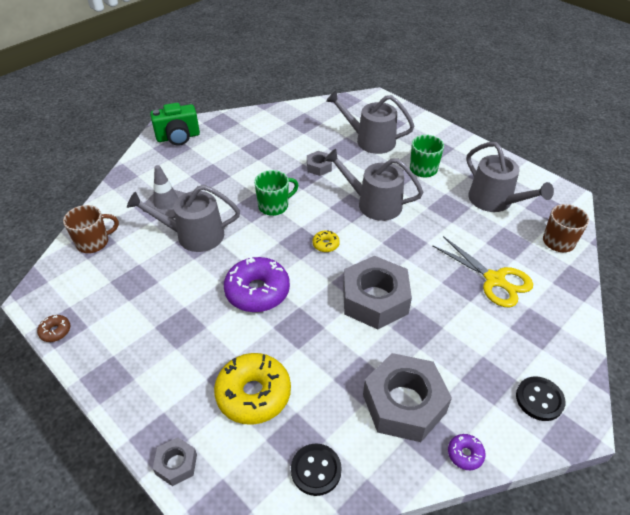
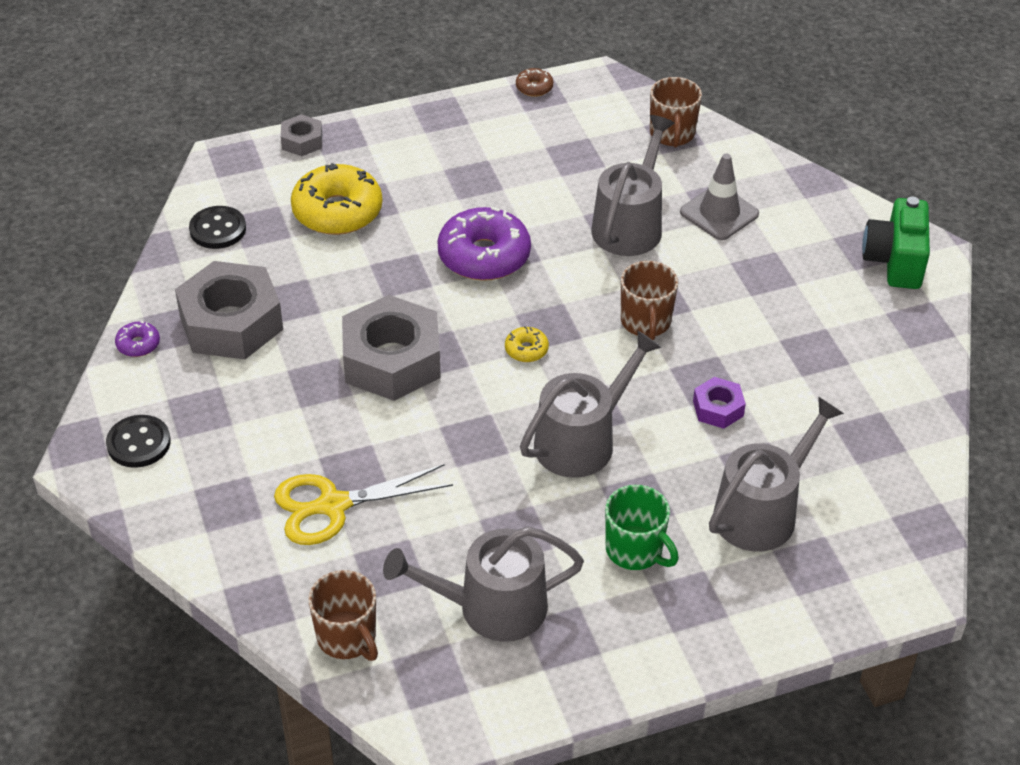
camera: 115 degrees right, 0 degrees up
green mug [254,170,298,216] -> brown mug [621,261,678,340]
grey nut [307,151,332,176] -> purple nut [693,377,746,429]

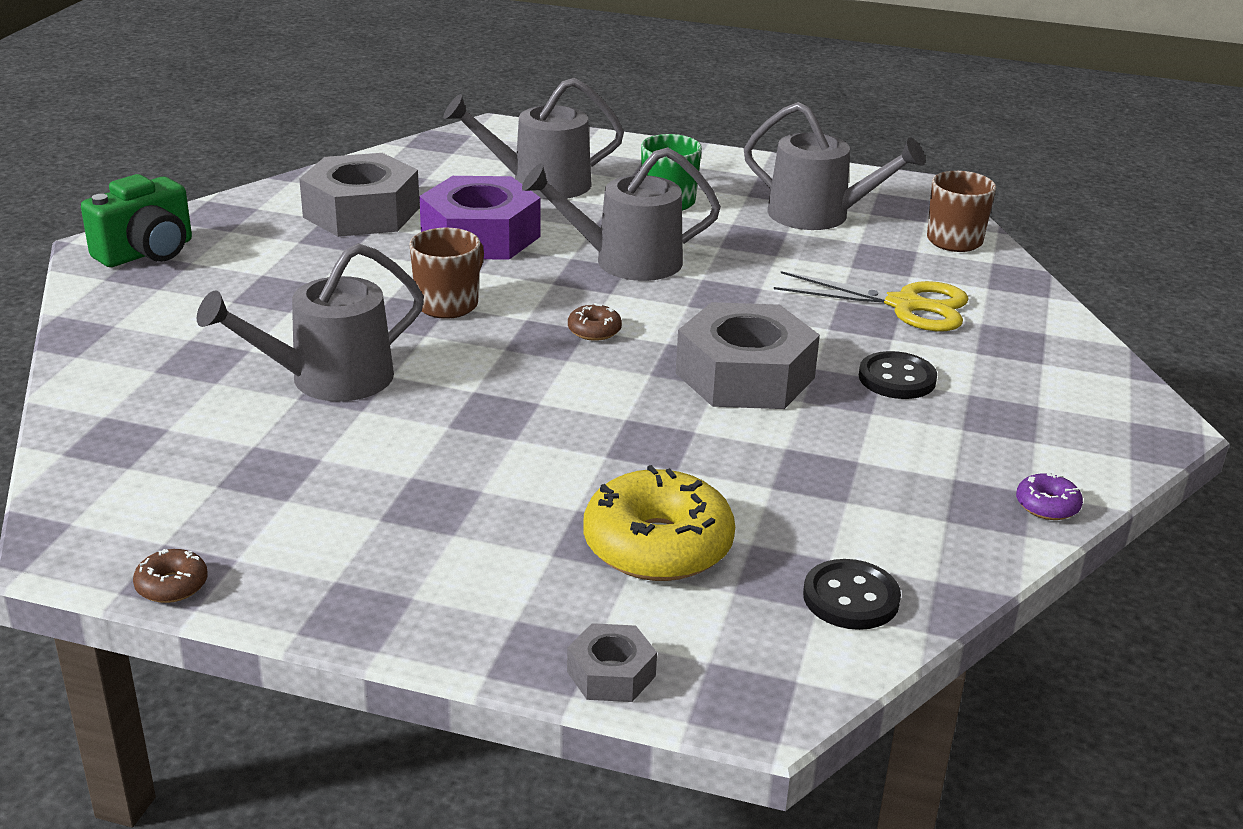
camera: 145 degrees left, 15 degrees down
black button [106,415,171,468] -> black button moved to [859,351,937,399]
grey nut [175,261,283,359] -> grey nut moved to [299,153,420,237]
purple donut [437,207,531,281] -> none
yellow donut [505,326,549,362] -> brown donut [568,303,622,341]
brown mug [650,77,702,148] -> none
grey traffic cone [680,153,759,240] -> none
purple nut [693,377,746,429] -> purple nut [419,176,541,260], size x2.10

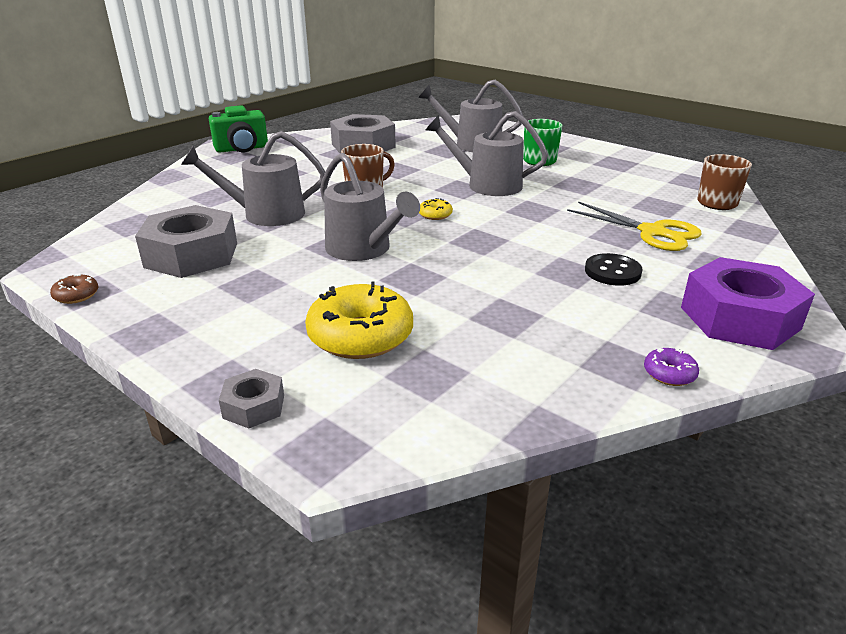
camera: 25 degrees right, 0 degrees up
purple nut [419,176,541,260] -> purple nut moved to [681,257,815,350]
brown donut [568,303,622,341] -> yellow donut [419,198,453,220]
grey nut [676,302,820,409] -> grey nut moved to [135,205,237,278]
grey watering can [744,102,925,230] -> grey watering can moved to [320,153,420,261]
black button [803,559,901,630] -> none

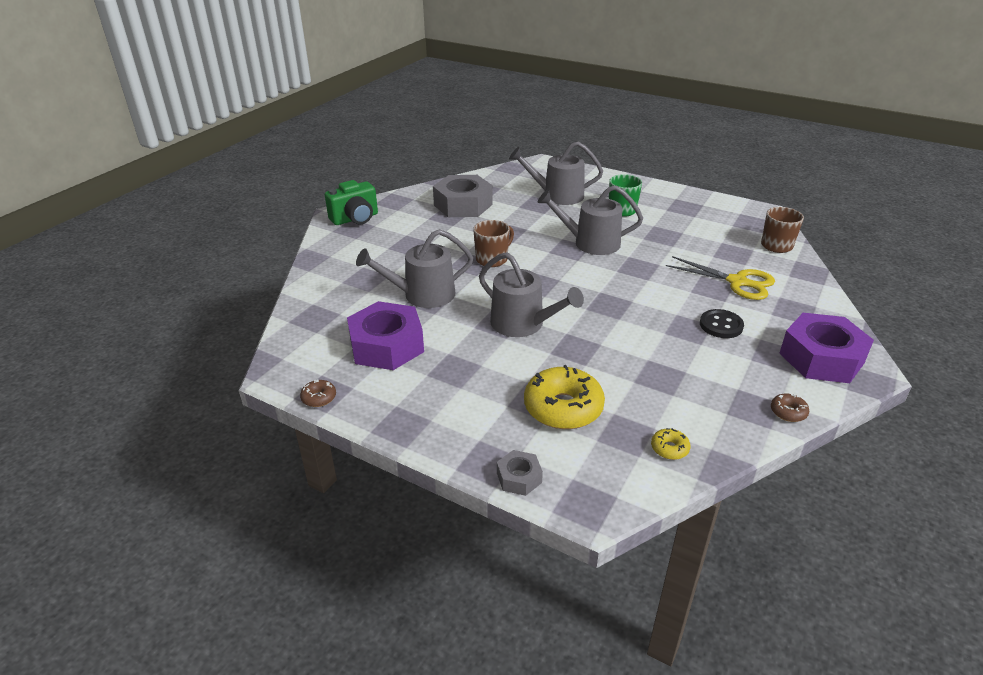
camera: 10 degrees left, 5 degrees up
grey nut [135,205,237,278] -> purple nut [347,301,424,370]
yellow donut [419,198,453,220] -> yellow donut moved to [651,428,690,460]
purple donut [644,348,699,386] -> brown donut [771,394,809,422]

